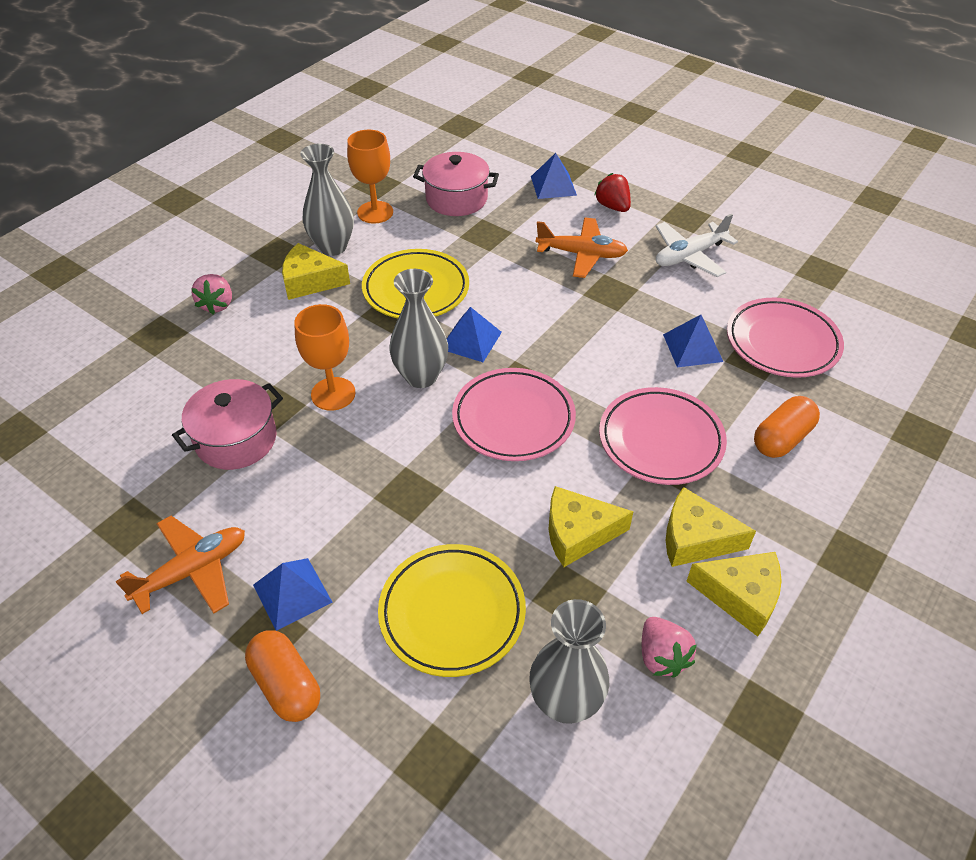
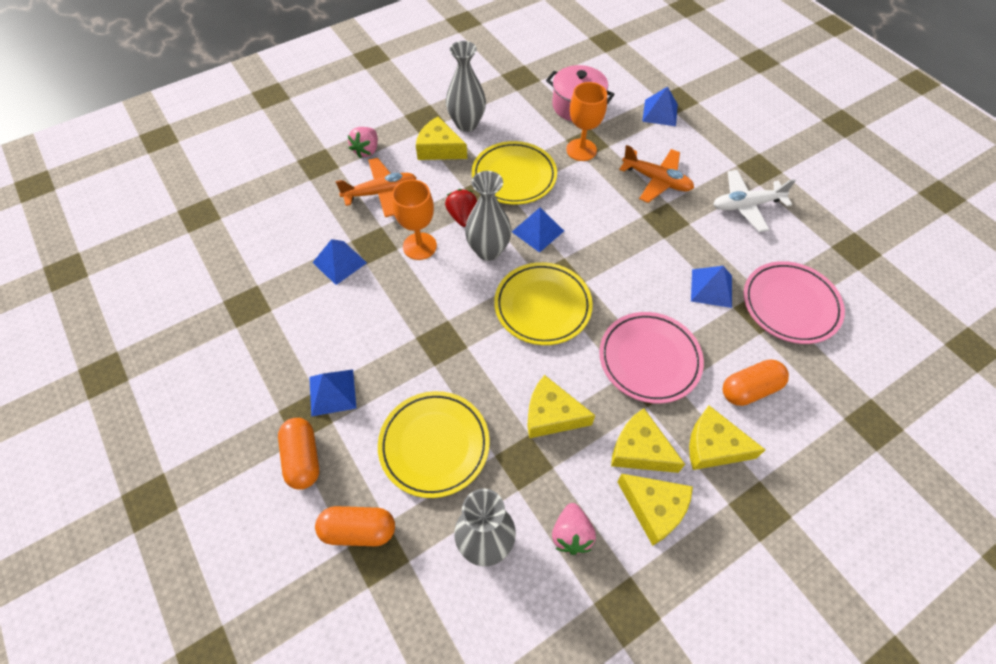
camera: 20 degrees right, 10 degrees up
orange plane [115,516,245,614] -> orange plane moved to [335,158,417,217]
pink pot [172,379,283,470] -> blue pyramid [312,239,367,285]
orange goblet [347,130,393,224] -> orange goblet moved to [566,82,607,161]
pink plate [452,368,576,461] -> yellow plate [494,262,593,345]
red strawberry [594,173,631,212] -> red strawberry moved to [445,189,477,227]
none -> orange capsule [315,506,395,546]
none -> yellow cheese [689,405,766,470]

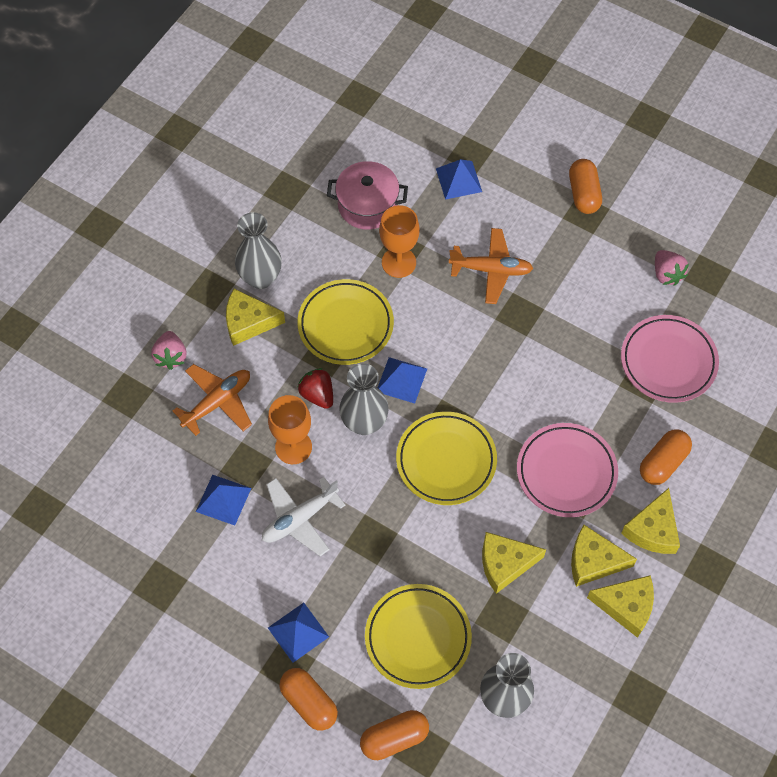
camera: 25 degrees left, 5 degrees up
pink strawberry [552,503,596,555] -> pink strawberry moved to [655,250,689,286]
yellow cheese [689,405,766,470] -> yellow cheese turned 60 degrees counterclockwise [621,488,680,554]
blue pyramid [691,266,732,308] -> none
white plane [713,170,796,232] -> white plane moved to [262,477,345,556]
none -> orange capsule [569,159,602,214]

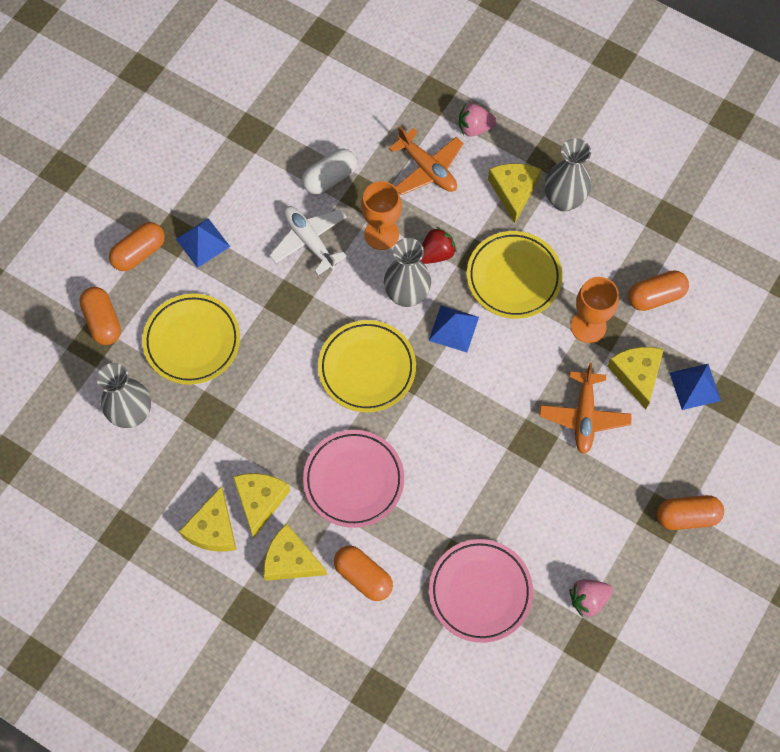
camera: 90 degrees right, 5 degrees up
blue pyramid [196,475,251,525] -> white capsule [302,148,357,195]
pink pot [327,161,408,230] -> orange capsule [628,271,689,311]
yellow cheese [482,532,546,594] -> yellow cheese moved to [607,347,664,410]

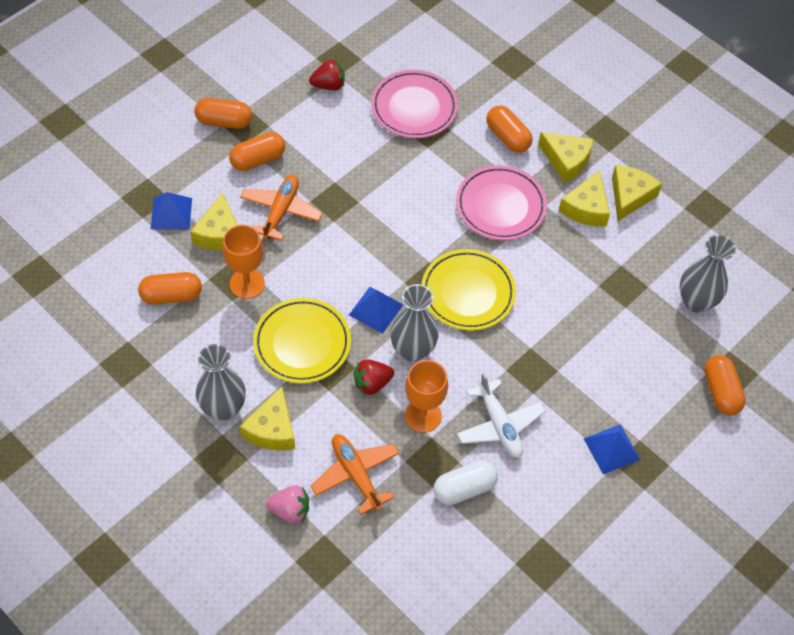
camera: 170 degrees left, 10 degrees down
orange capsule [109,222,165,271] -> orange capsule moved to [229,132,285,171]
yellow plate [142,294,240,385] -> none
pink strawberry [570,579,613,617] -> red strawberry [309,59,345,91]

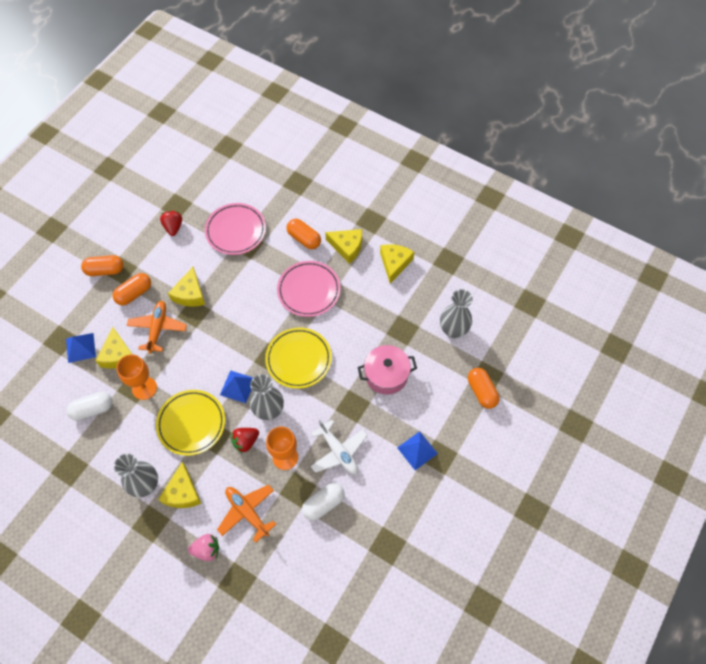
camera: 10 degrees left, 5 degrees up
orange capsule [138,272,202,305] -> white capsule [67,392,112,421]
red strawberry [309,59,345,91] -> red strawberry turned 75 degrees counterclockwise [160,211,182,236]
yellow cheese [559,170,610,227] -> yellow cheese moved to [168,267,205,307]
none -> pink pot [357,345,417,395]

